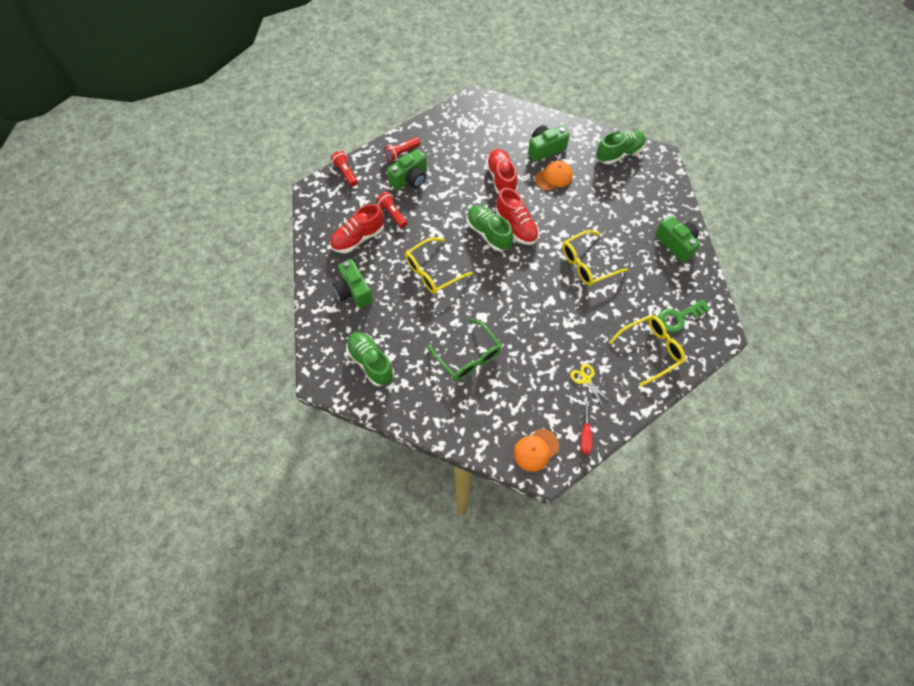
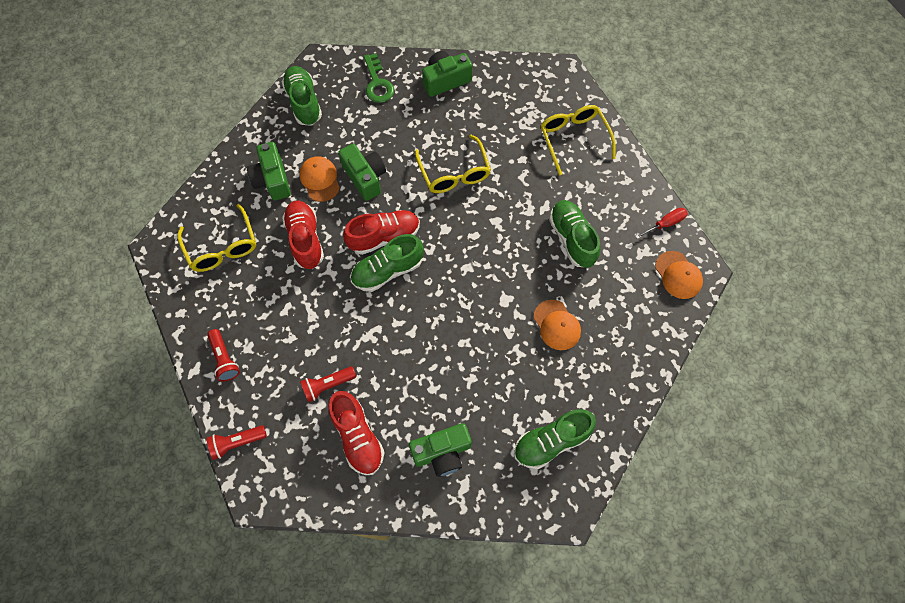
camera: 80 degrees left, 5 degrees up
green camera [387,149,427,190] -> green camera moved to [338,144,386,201]
yellow glasses [405,237,473,294] -> yellow glasses moved to [177,204,256,272]
green glasses [427,318,502,381] -> orange cap [533,300,581,350]
red shoe [486,149,518,194] -> red shoe turned 75 degrees clockwise [282,201,324,269]
yellow scissors [570,364,611,406] -> none
red screwdriver [580,401,592,455] -> red screwdriver turned 45 degrees counterclockwise [635,208,688,239]
green key [658,300,710,332] -> green key moved to [364,53,394,103]
none -> green shoe [549,200,600,268]

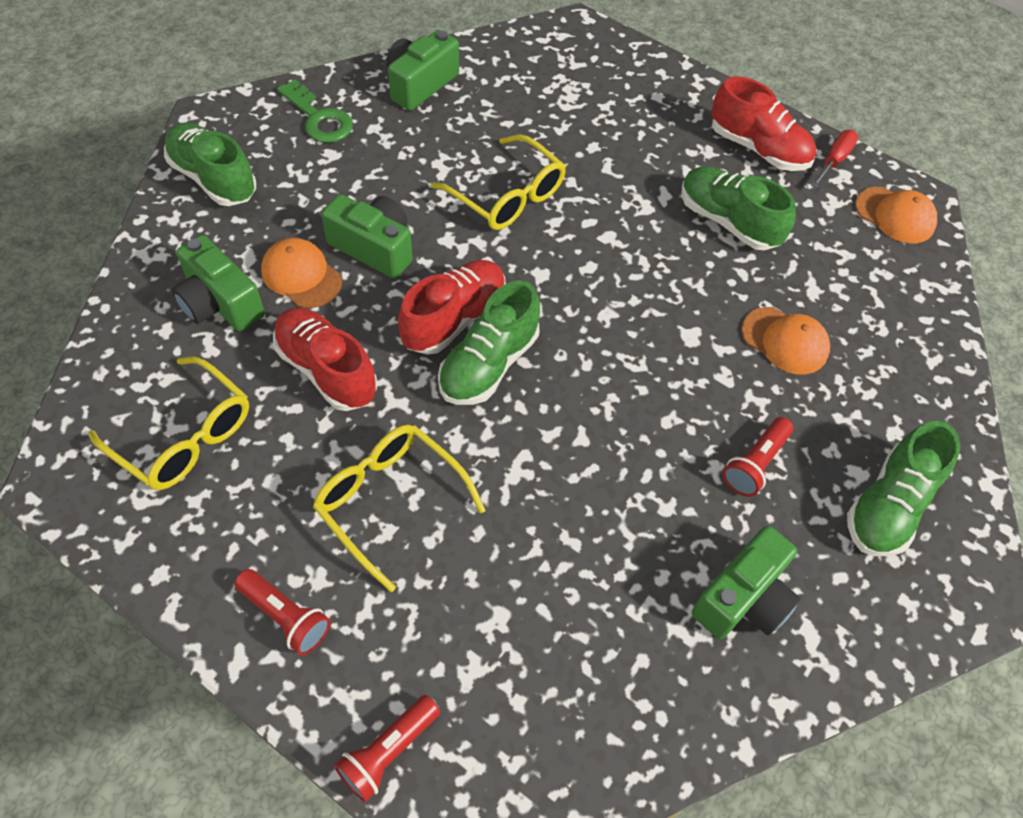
camera: 30 degrees left, 10 degrees down
red flashlight [300,366,356,402] -> red flashlight moved to [723,417,793,497]
red shoe [328,391,385,475] -> red shoe moved to [711,76,816,171]
yellow glasses [540,105,616,176] -> yellow glasses moved to [313,425,485,592]

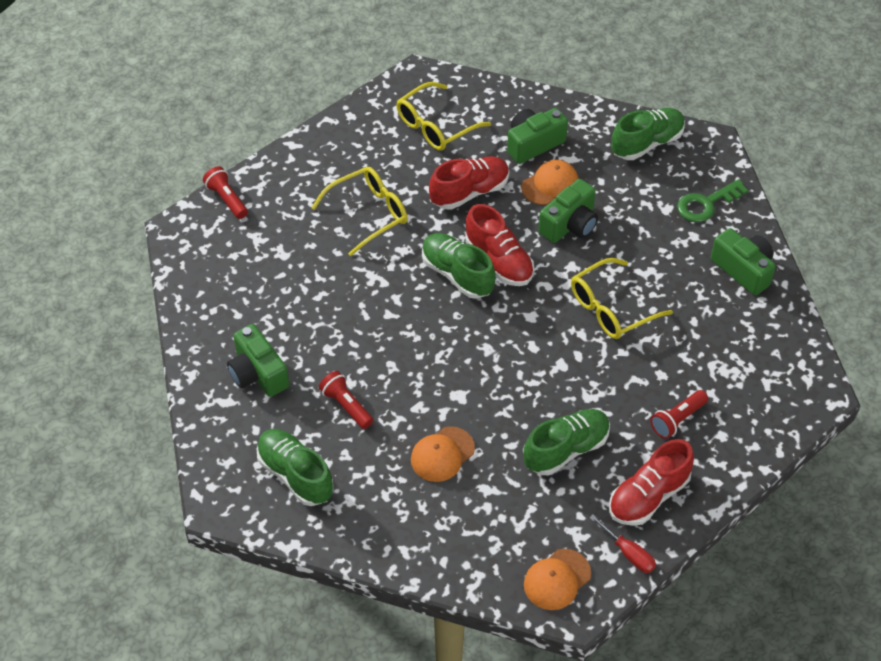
camera: 105 degrees right, 5 degrees down
red flashlight [234,569,331,655] -> red flashlight moved to [650,390,708,439]

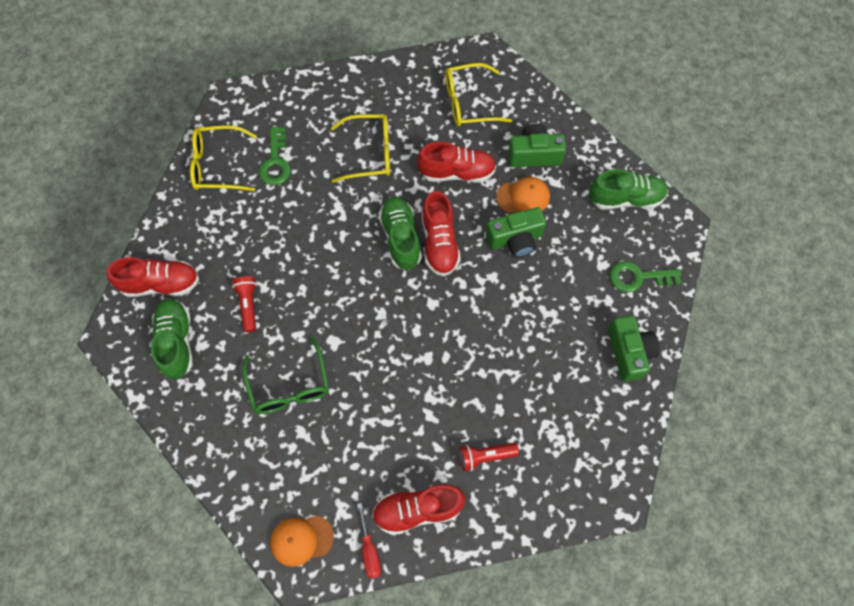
camera: 30 degrees right, 15 degrees up
red flashlight [203,166,248,219] -> none
green camera [227,324,289,397] -> none
orange cap [411,426,475,482] -> green glasses [242,336,329,414]
green shoe [524,409,610,475] -> none
yellow glasses [571,258,673,339] -> yellow glasses moved to [190,125,257,191]
none -> red shoe [106,257,199,297]
none -> green key [259,127,291,185]

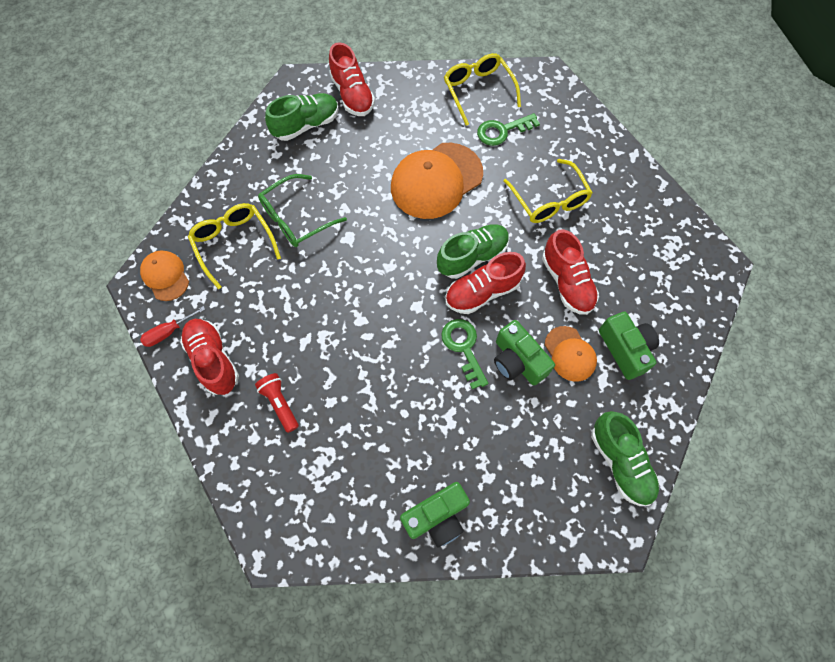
camera: 70 degrees right, 0 degrees up
red flashlight [232,276,257,332] -> none
yellow glasses [445,63,512,127] -> yellow glasses moved to [188,203,281,289]
green key [610,261,681,292] -> green key moved to [441,319,488,389]
none -> orange cap [391,143,483,219]

